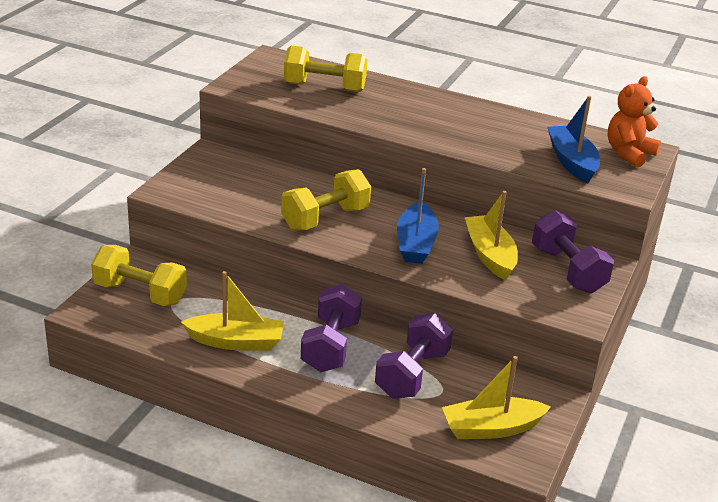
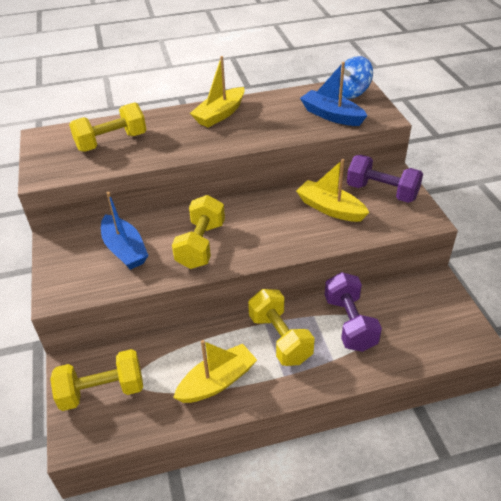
camera: 35 degrees left, 10 degrees up
purple dumbbell [301,284,362,372] -> yellow dumbbell [248,289,315,366]
blue boat [397,168,439,264] -> blue boat moved to [101,192,149,270]
yellow boat [442,356,551,439] -> yellow boat moved to [190,56,245,128]
orange teddy bear [608,76,661,167] -> blue spinning top [339,56,373,99]

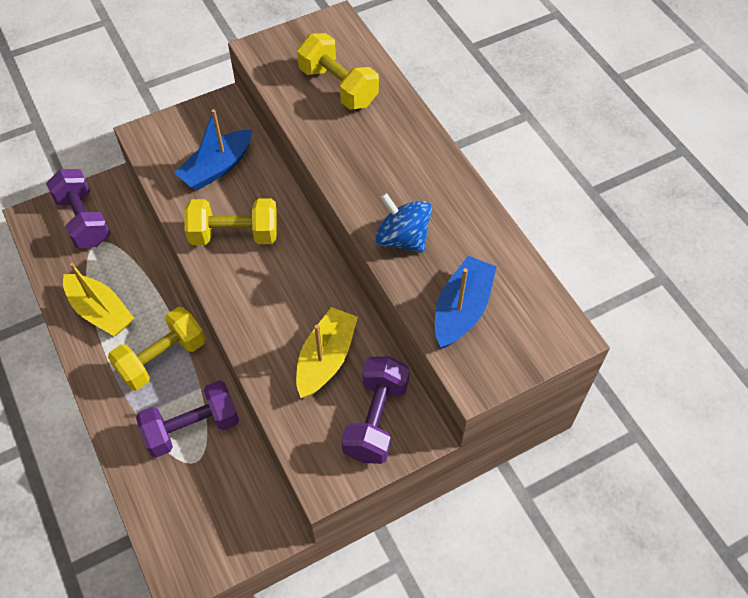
camera: 75 degrees right, 15 degrees up
yellow dumbbell [50,349,143,411] -> purple dumbbell [46,169,111,248]
yellow boat [190,56,245,128] -> none
blue spinning top [339,56,373,99] -> blue spinning top moved to [375,193,432,253]

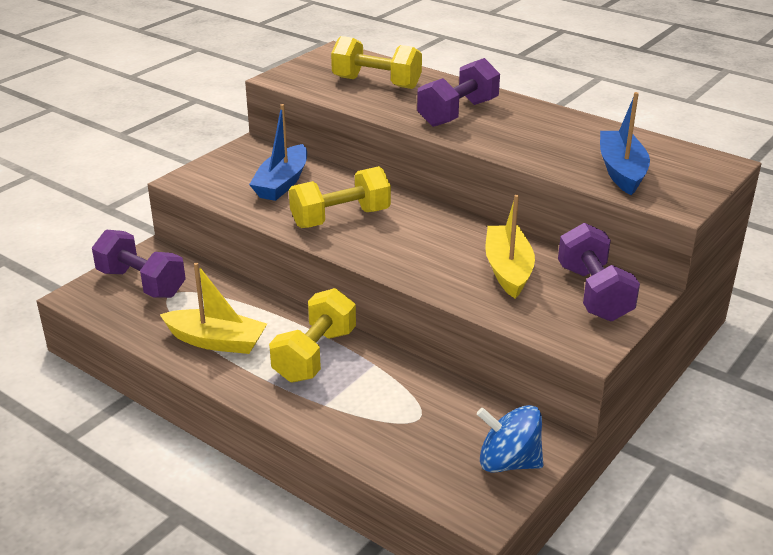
camera: 25 degrees left, 25 degrees down
purple dumbbell [136,380,239,458] -> purple dumbbell moved to [417,58,500,127]
blue spinning top [375,193,432,253] -> blue spinning top moved to [477,405,543,472]

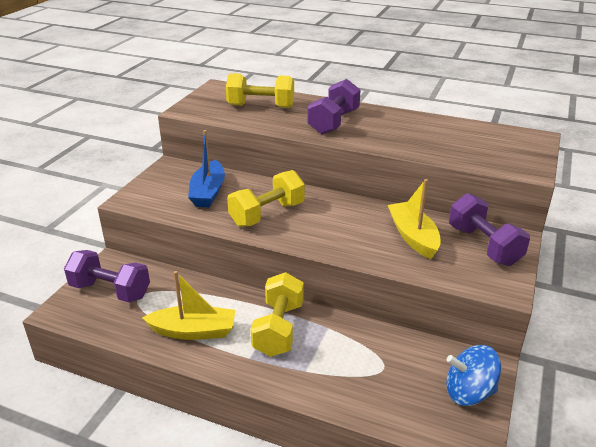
camera: 15 degrees left, 0 degrees up
blue boat [600,92,650,195] -> none

